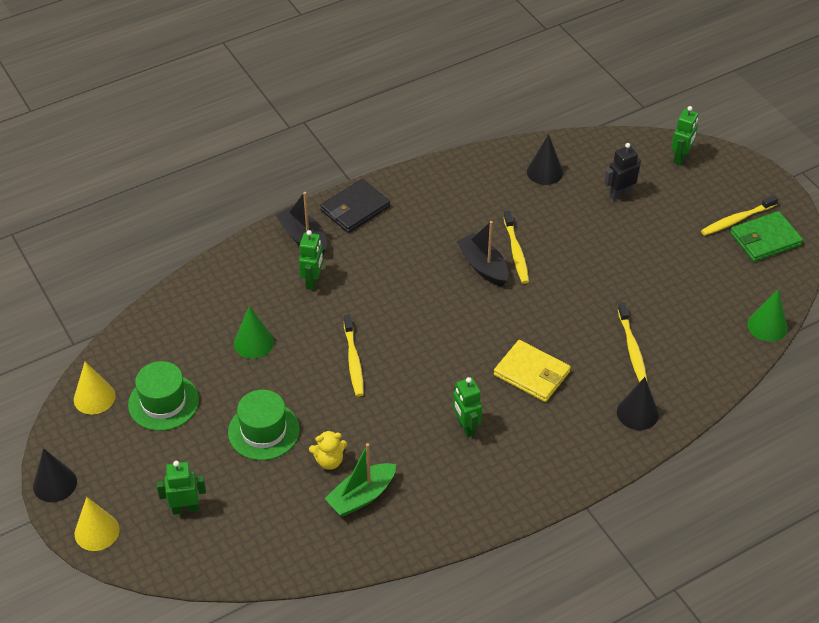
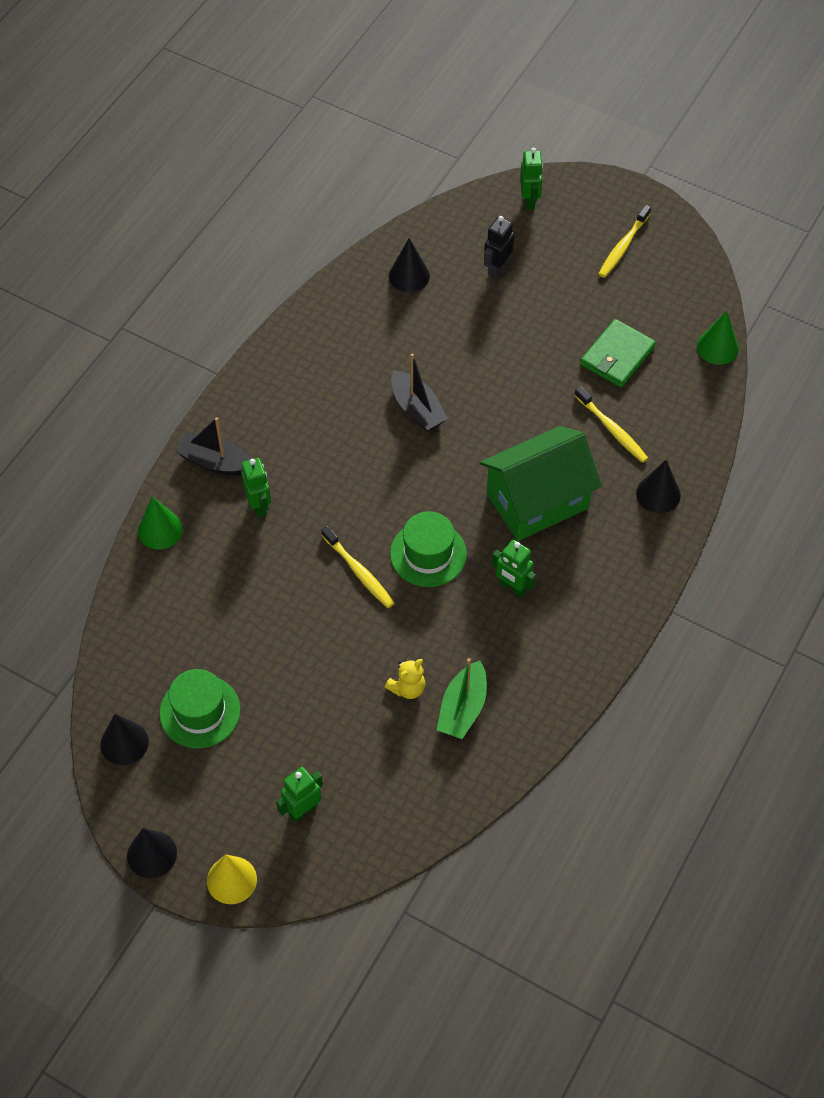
camera: 30 degrees left, 10 degrees up
yellow cone [74,361,116,415] -> black cone [100,714,149,765]
green hat [228,390,300,460] -> green hat moved to [390,511,467,587]
green cone [234,306,274,359] -> green cone moved to [138,496,183,549]
black wallet [320,179,390,233] -> none
black boat [456,221,509,286] -> black boat turned 150 degrees counterclockwise [391,353,448,432]
yellow wallet [494,340,571,402] -> green house [480,426,602,541]
yellow toothbrush [503,211,529,284] -> none
green wallet [730,211,803,262] -> green wallet moved to [580,319,656,388]

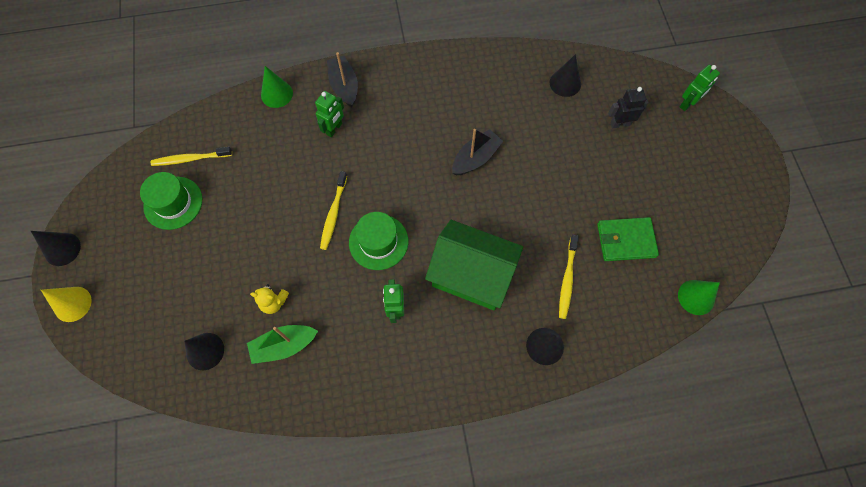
camera: 50 degrees right, 10 degrees up
black cone [100,714,149,765] -> black cone moved to [184,333,224,370]
green robot [276,767,323,823] -> none
black boat [391,353,448,432] -> black boat turned 150 degrees counterclockwise [452,129,503,176]
yellow toothbrush [599,205,651,278] -> yellow toothbrush moved to [151,147,232,166]

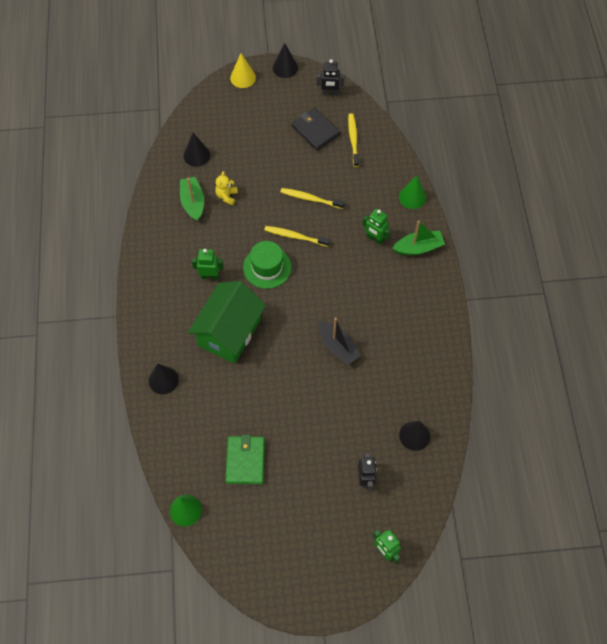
camera: 95 degrees right, 5 degrees down
green hat [140,172,202,230] -> black wallet [292,107,340,151]
black boat [327,52,358,107] -> green boat [392,221,445,255]
yellow toothbrush [559,235,579,319] -> yellow toothbrush moved to [280,188,345,209]
none -> black robot [317,59,344,96]

